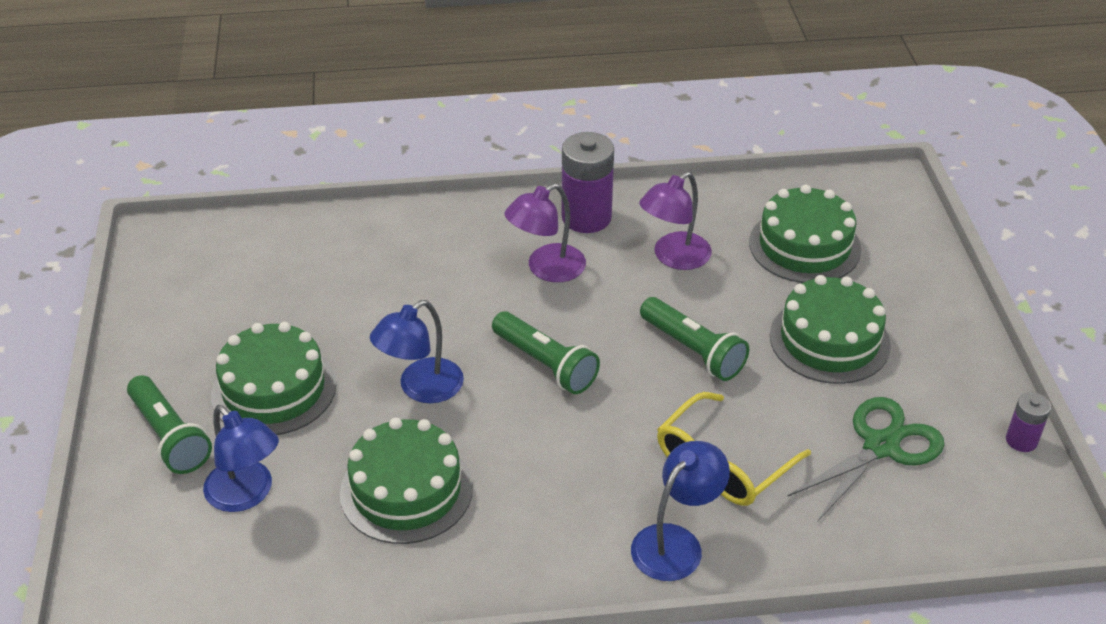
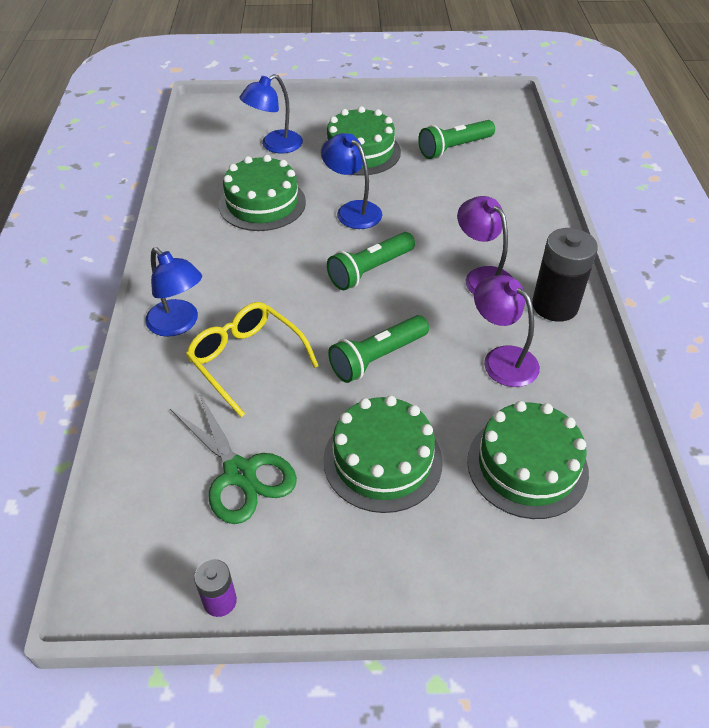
camera: 95 degrees right, 5 degrees up
green flashlight [127,375,212,474] -> green flashlight moved to [418,120,495,159]
purple battery [562,132,614,233] -> black battery [532,228,598,322]

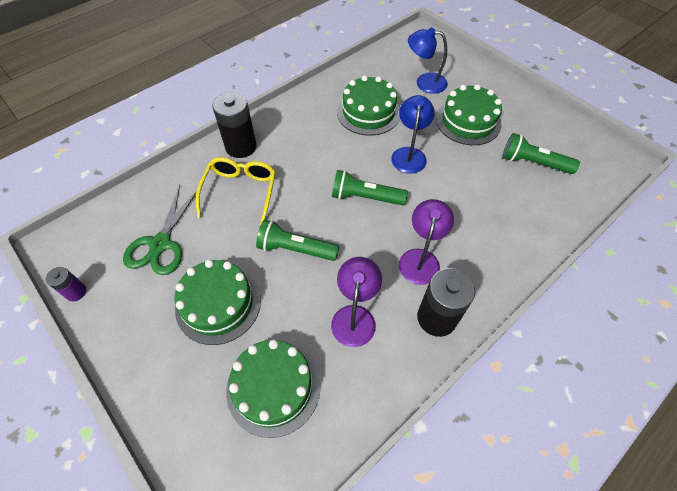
camera: 50 degrees right, 10 degrees up
blue lamp [145,247,202,337] -> black battery [212,92,257,158]

